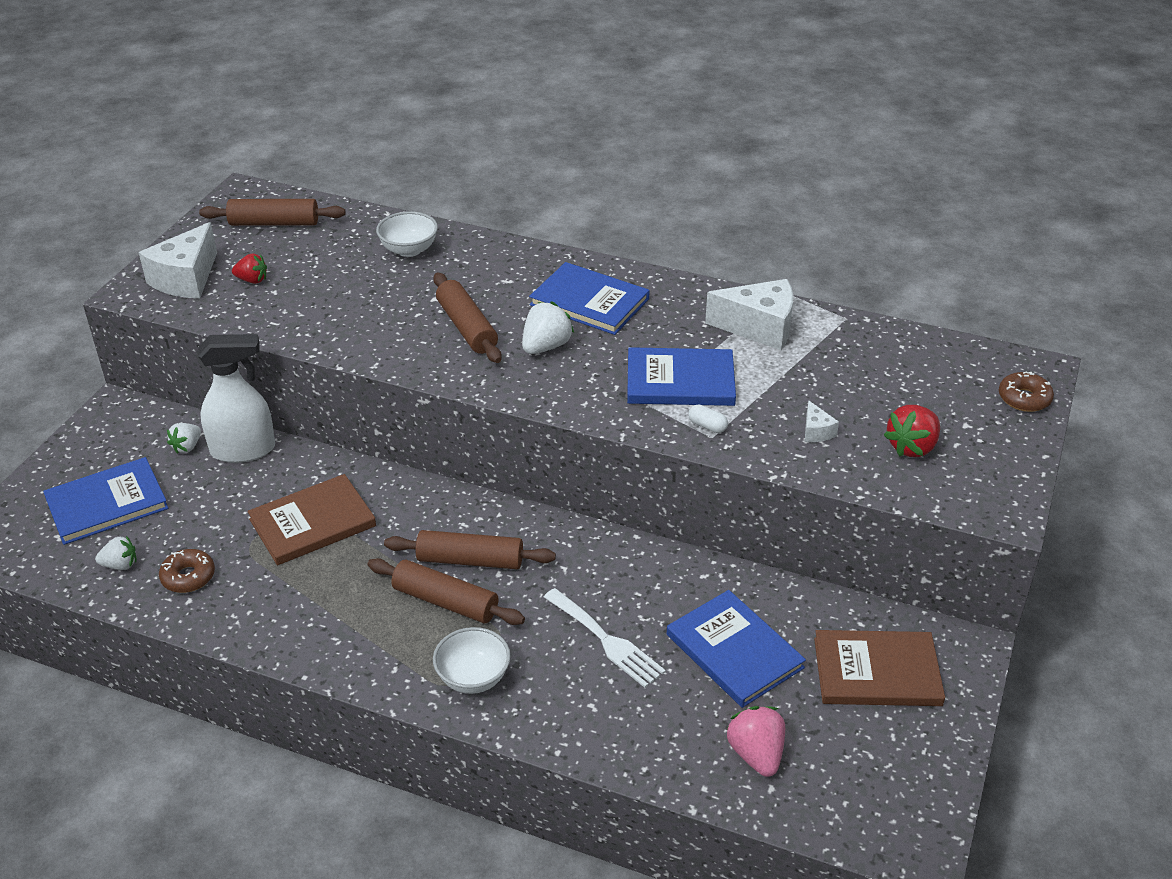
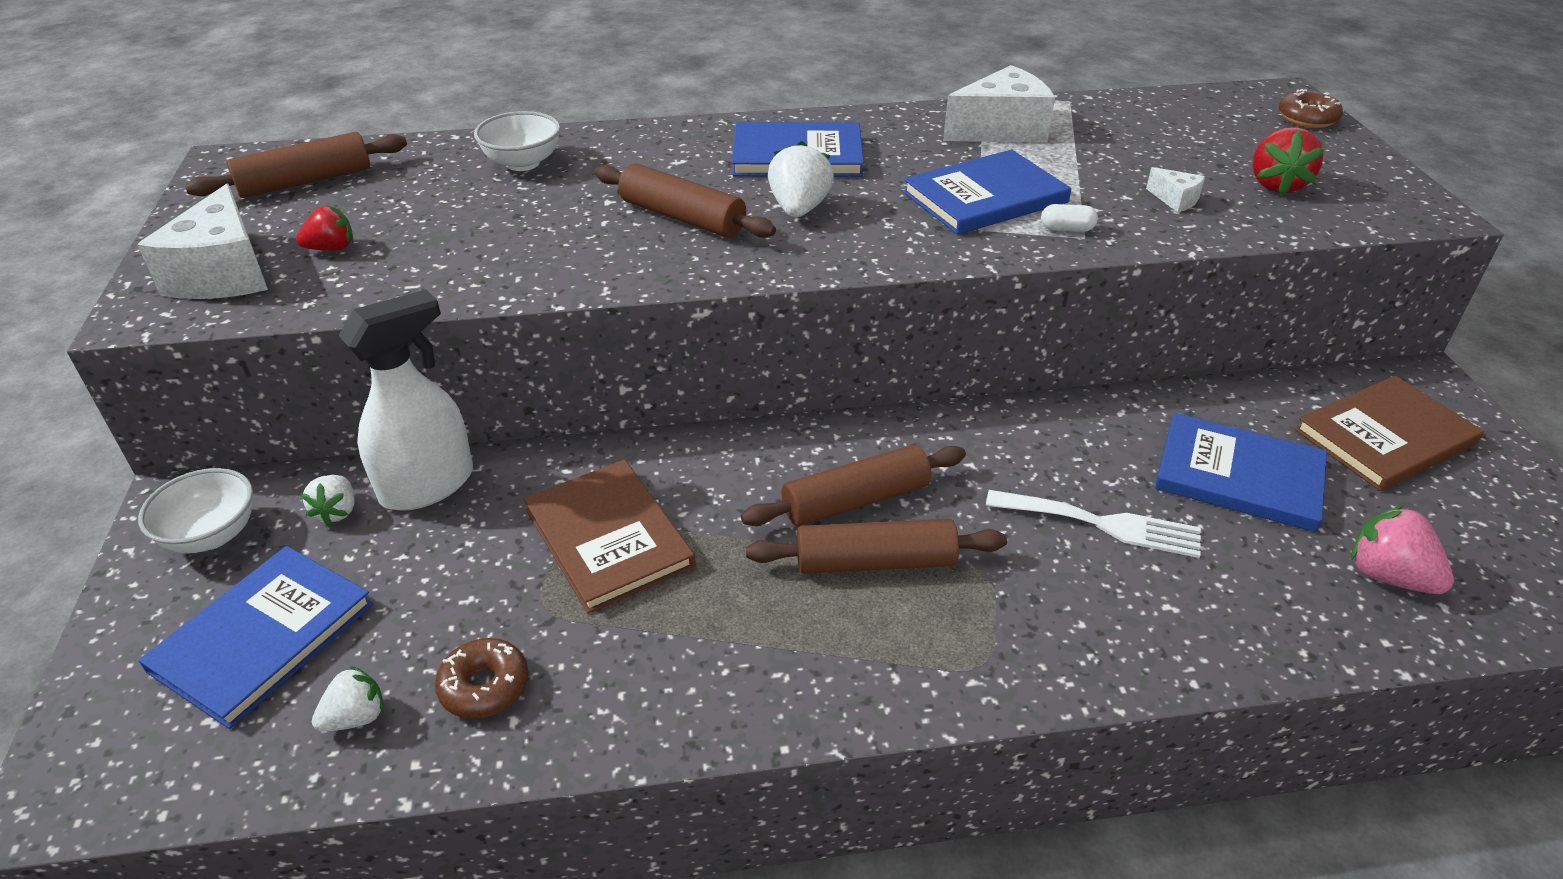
camera: 30 degrees left, 0 degrees up
brown book [248,474,376,565] -> brown book turned 60 degrees counterclockwise [524,460,696,614]
white bowl [433,627,511,694] -> white bowl moved to [138,468,253,553]

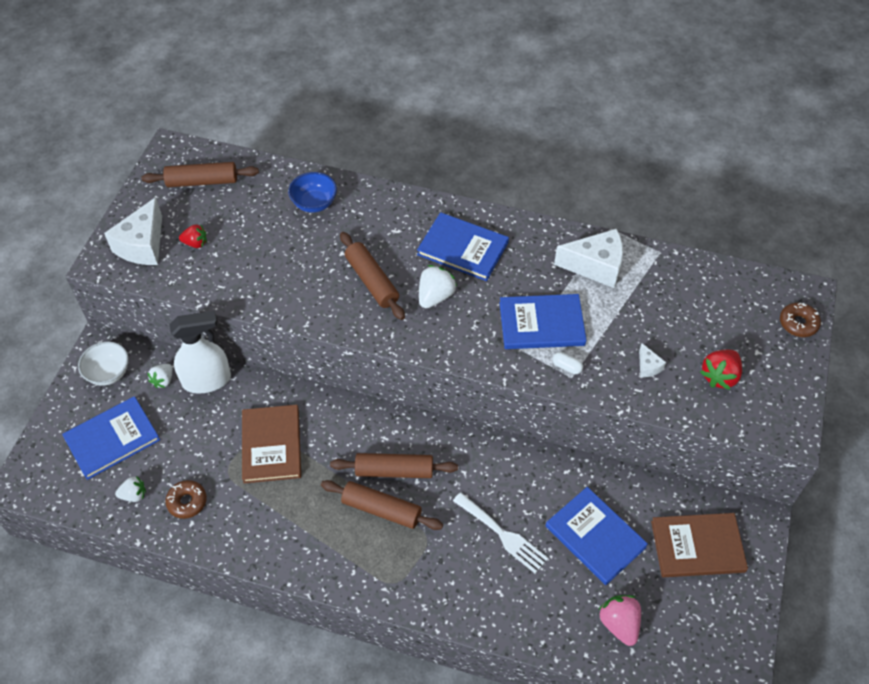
camera: 25 degrees right, 15 degrees up
white bowl [474,111,560,171] -> blue bowl [288,172,337,213]

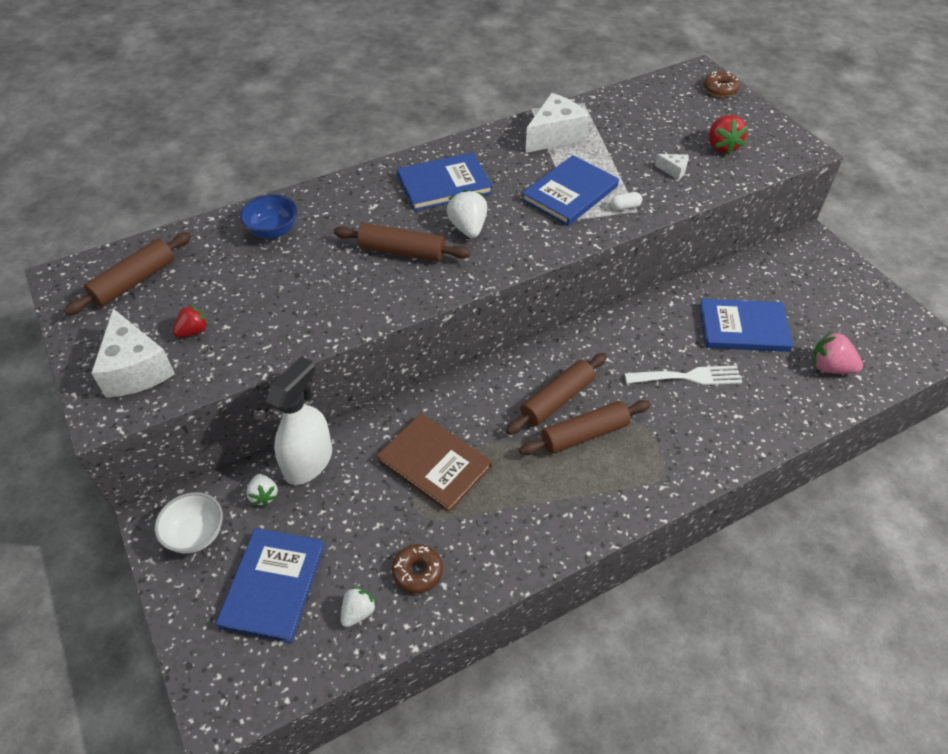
camera: 45 degrees left, 5 degrees down
brown book [651,513,748,577] -> none

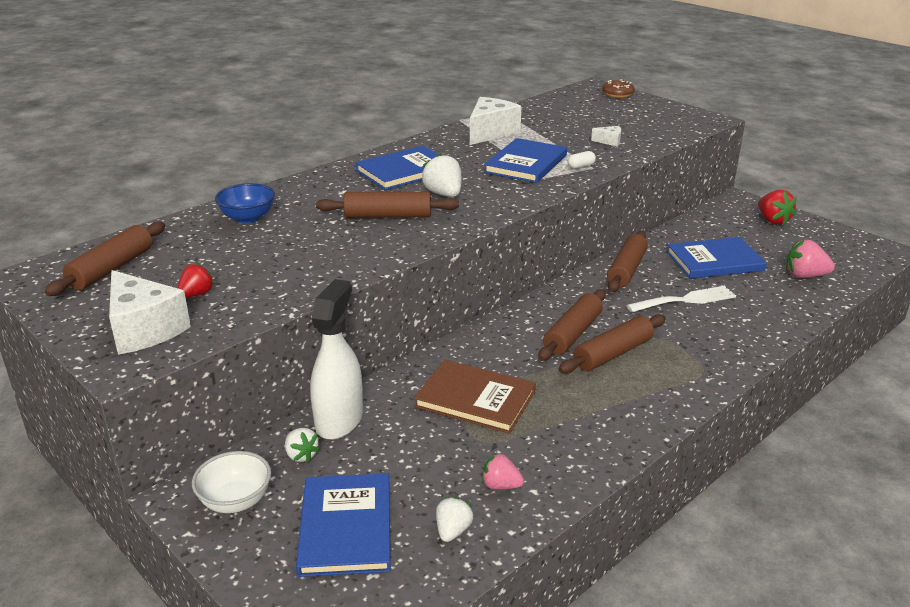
camera: 15 degrees left, 20 degrees down
brown donut [392,544,443,593] -> pink strawberry [482,453,524,489]
red strawberry [709,115,748,155] -> red strawberry moved to [758,190,797,225]
none -> brown rolling pin [607,231,648,292]

